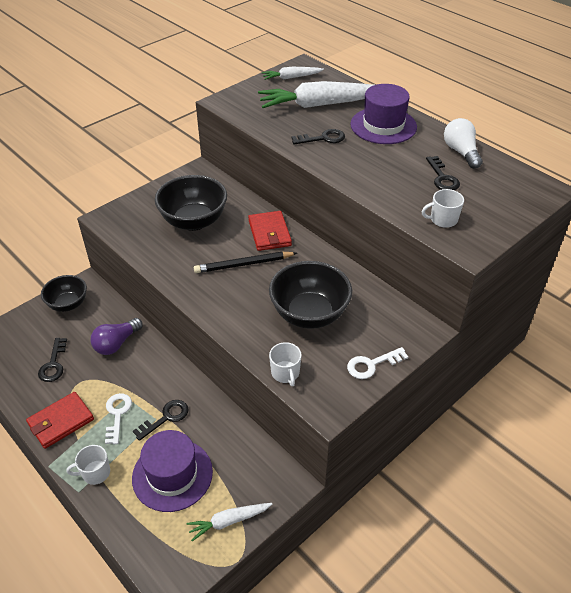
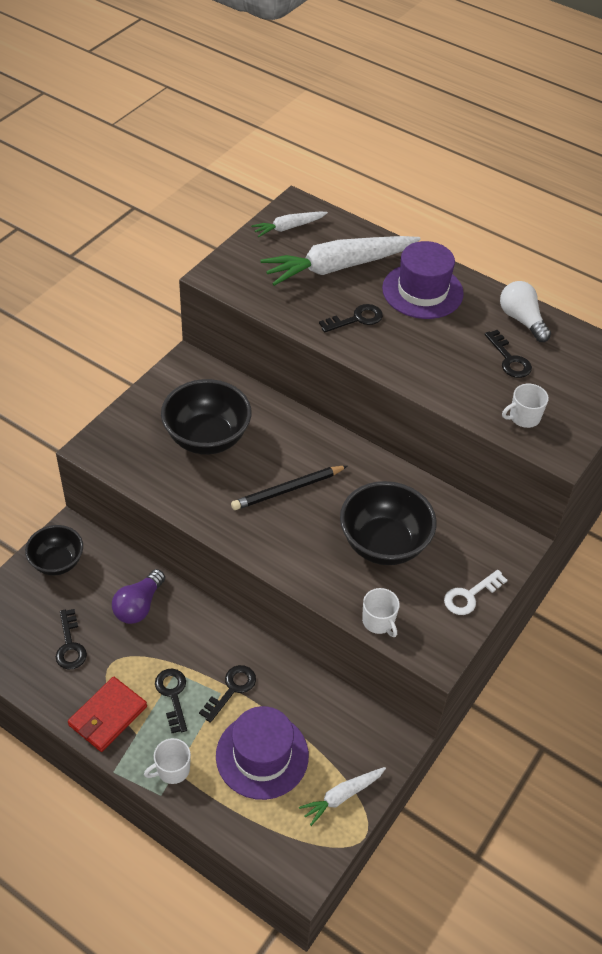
camera: 15 degrees left, 5 degrees up
white key [105,393,132,444] -> black key [155,669,187,733]
red wallet [248,211,292,251] -> none

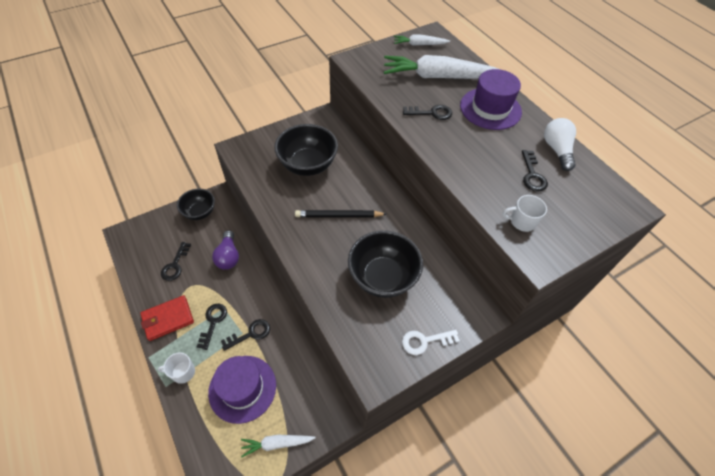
camera: 25 degrees right, 5 degrees up
purple light bulb [112,569,165,624] -> purple light bulb turned 60 degrees counterclockwise [212,230,239,270]
white mug [362,588,400,637] -> none

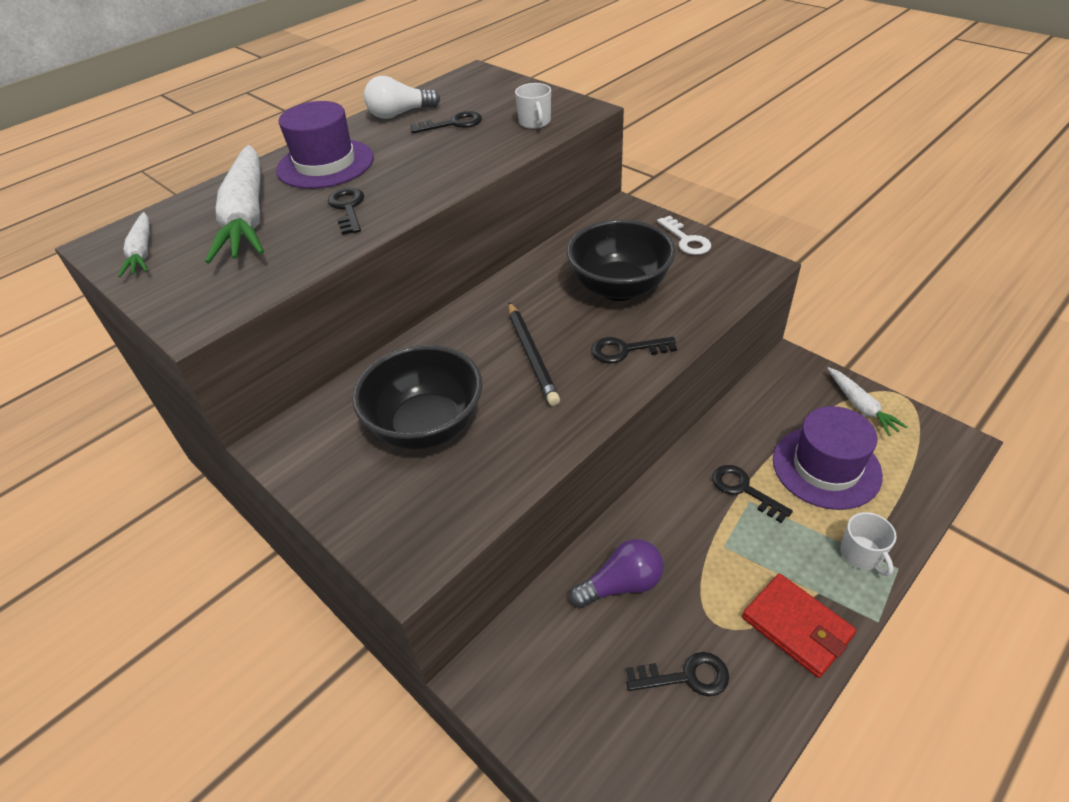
camera: 100 degrees left, 10 degrees down
black bowl [177,188,215,220] -> none
black key [197,304,227,350] -> black key moved to [591,337,677,363]

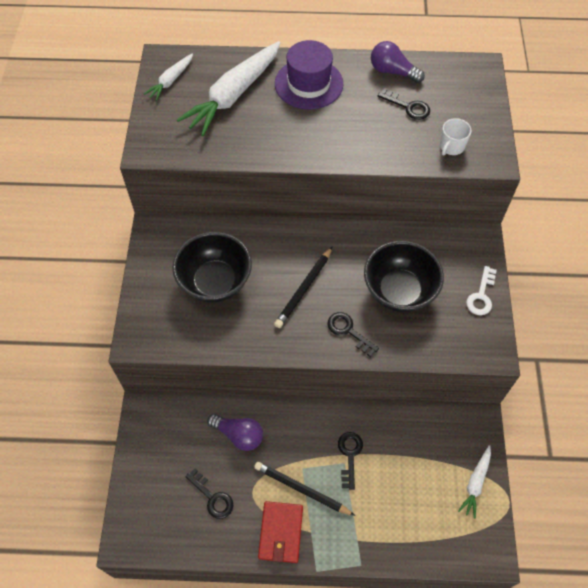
camera: 45 degrees right, 15 degrees up
black key [328,188,364,235] -> none
white light bulb [364,76,440,119] -> purple light bulb [371,41,425,83]
purple hat [773,406,883,510] -> none
white mug [840,512,897,576] -> none
none -> black pencil [254,462,355,516]

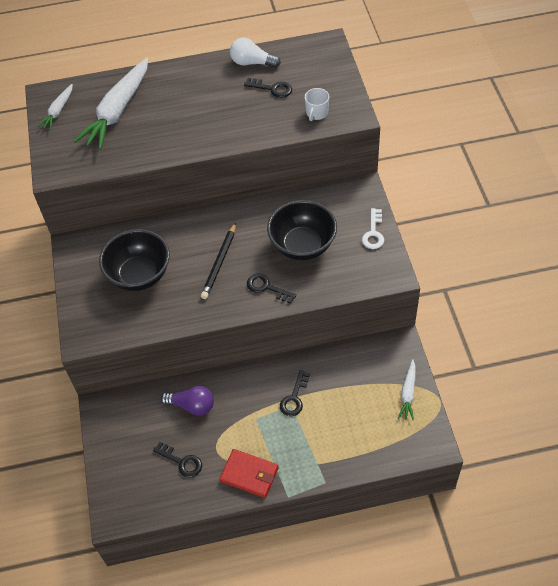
camera: 10 degrees left, 5 degrees down
black pencil [254,462,355,516] -> none
red wallet [258,501,303,563] -> red wallet turned 60 degrees counterclockwise [220,449,279,498]
purple hat [275,40,343,109] -> none
black key [338,432,363,490] -> black key turned 150 degrees counterclockwise [280,370,310,416]
purple light bulb [371,41,425,83] -> white light bulb [230,38,281,68]

